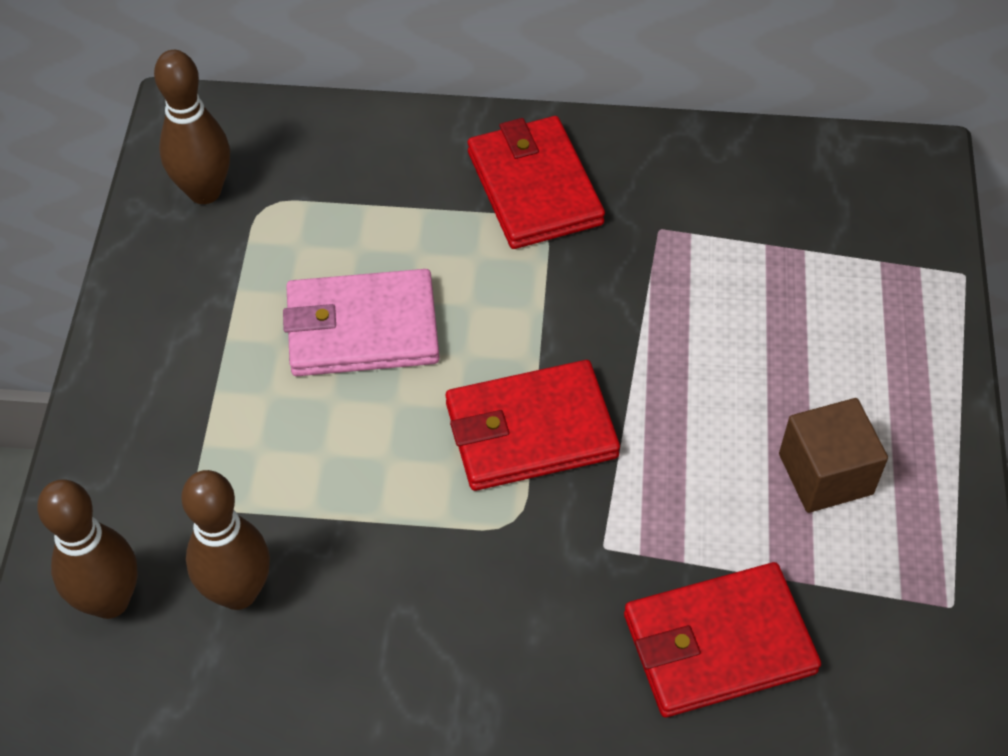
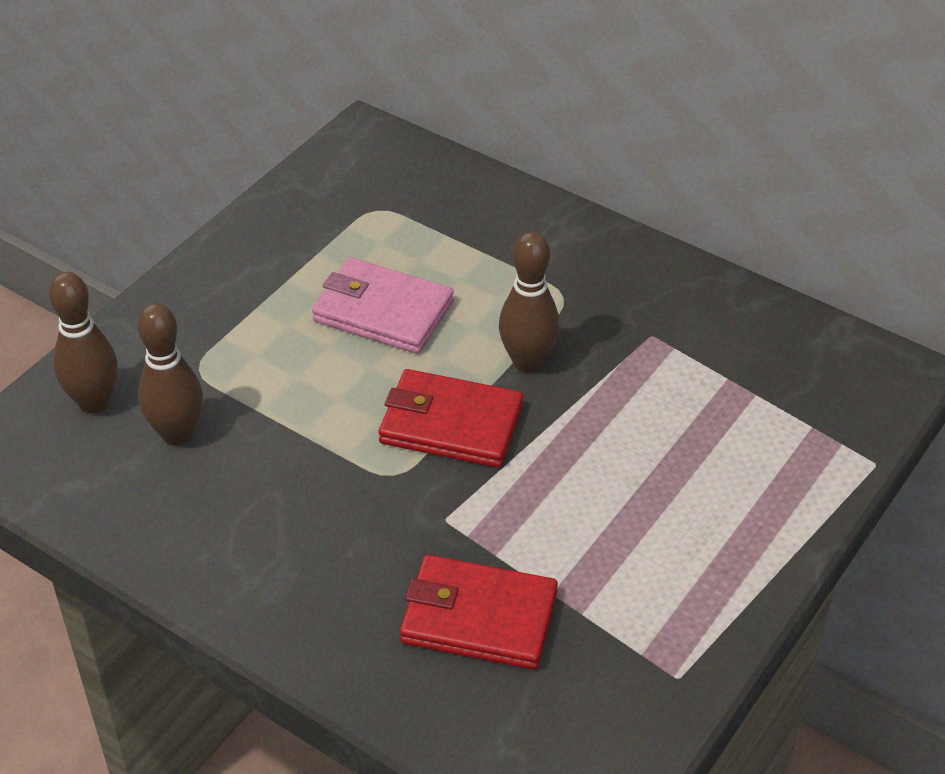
camera: 30 degrees right, 10 degrees down
brown bowling pin [154,50,230,204] -> brown bowling pin moved to [499,232,560,373]
red wallet [468,116,605,249] -> none
brown cube [779,398,888,513] -> none

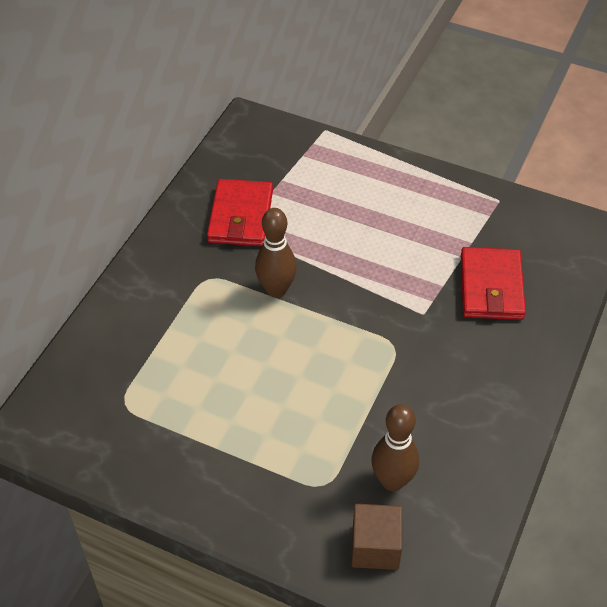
camera: 100 degrees left, 5 degrees up
brown bowling pin [49,272,118,414] -> brown cube [351,504,402,570]
pink wallet [312,257,454,354] -> none
red wallet [379,369,523,468] -> red wallet moved to [207,179,273,246]

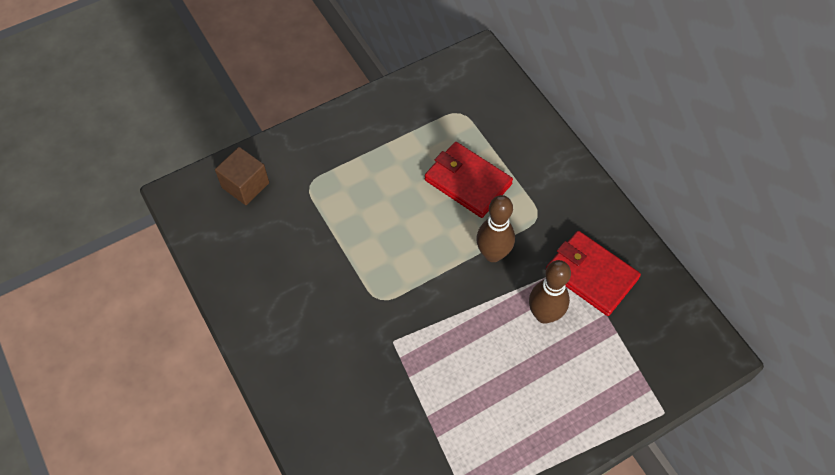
camera: 125 degrees right, 10 degrees up
brown bowling pin [371,404,419,491] -> brown bowling pin moved to [529,260,571,324]
red wallet [461,247,526,320] -> red wallet moved to [425,142,513,218]

